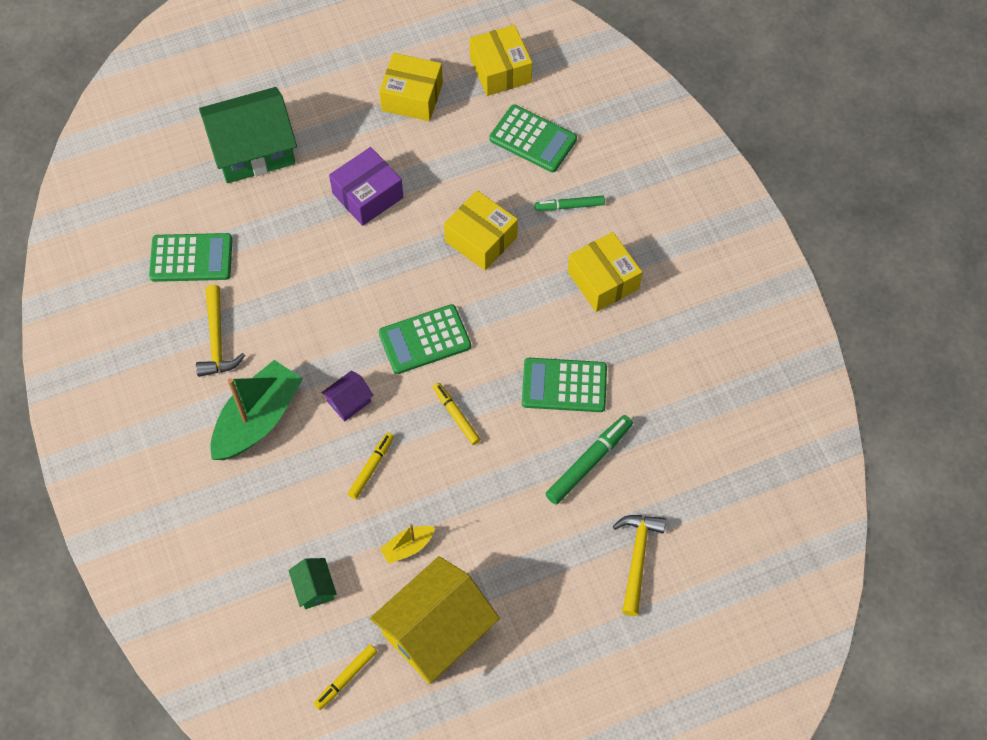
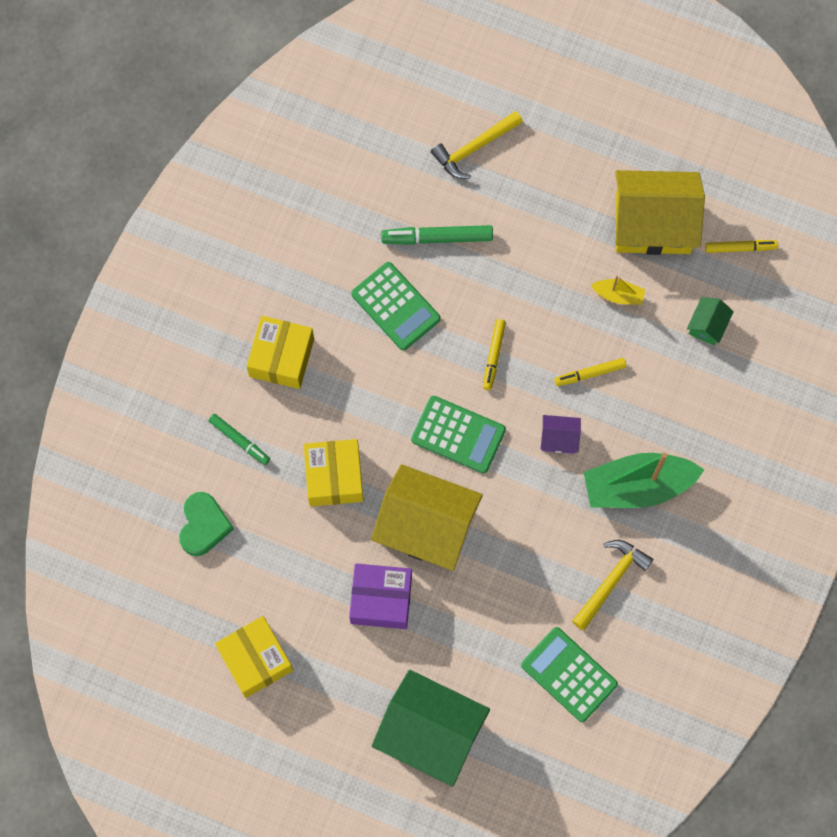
camera: 135 degrees left, 10 degrees up
yellow box [470,25,532,96] -> none
green calculator [489,105,577,172] -> green heart [179,492,234,556]
none -> yellow house [371,464,483,571]

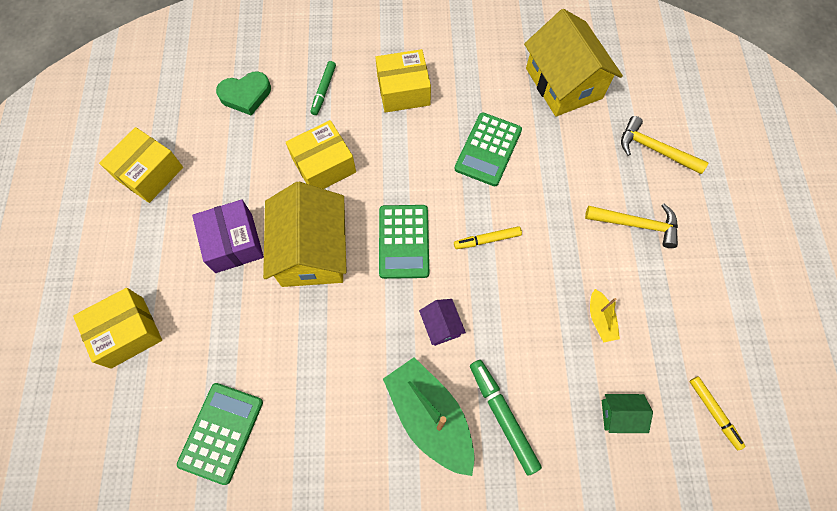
camera: 65 degrees right, 5 degrees down
green house [372,670,490,787] -> yellow box [73,288,162,369]
green marker [381,225,493,245] -> green marker moved to [470,360,542,475]
yellow marker [554,358,626,386] -> none
yellow hammer [572,540,654,630] -> yellow hammer moved to [585,204,678,248]
yellow house [615,170,705,255] -> yellow house moved to [524,9,623,117]

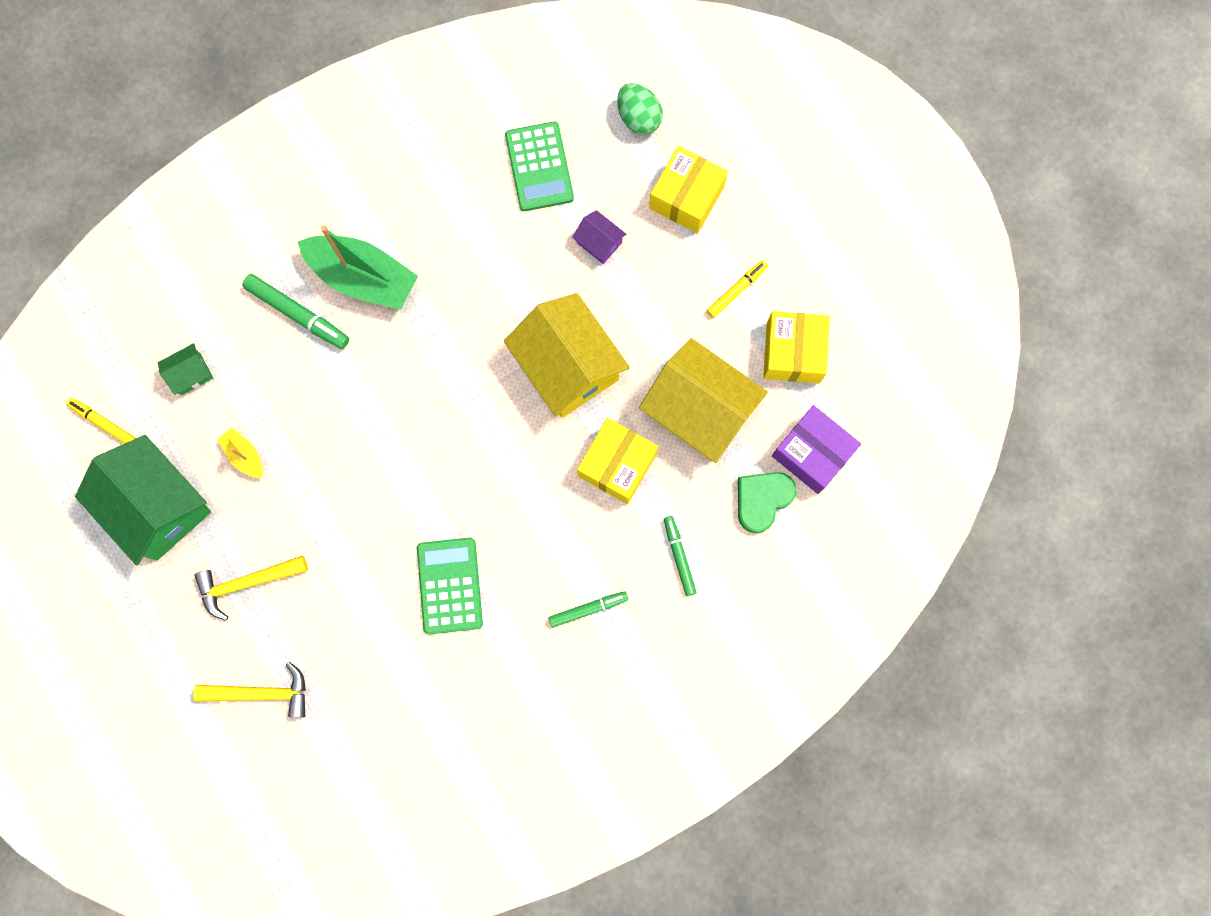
camera: 150 degrees right, 10 degrees up
purple box [192,199,264,273] -> purple box moved to [772,405,861,494]
yellow box [375,49,431,113] -> green marker [548,591,628,628]
green calculator [379,205,429,279] -> none
purple house [419,299,466,346] -> purple house moved to [572,210,626,264]
yellow marker [454,226,522,249] -> yellow marker moved to [706,260,768,318]
yellow house [524,9,623,117] -> yellow house moved to [639,338,768,463]
none -> green house [75,435,211,566]
none -> green egg [617,83,663,135]

